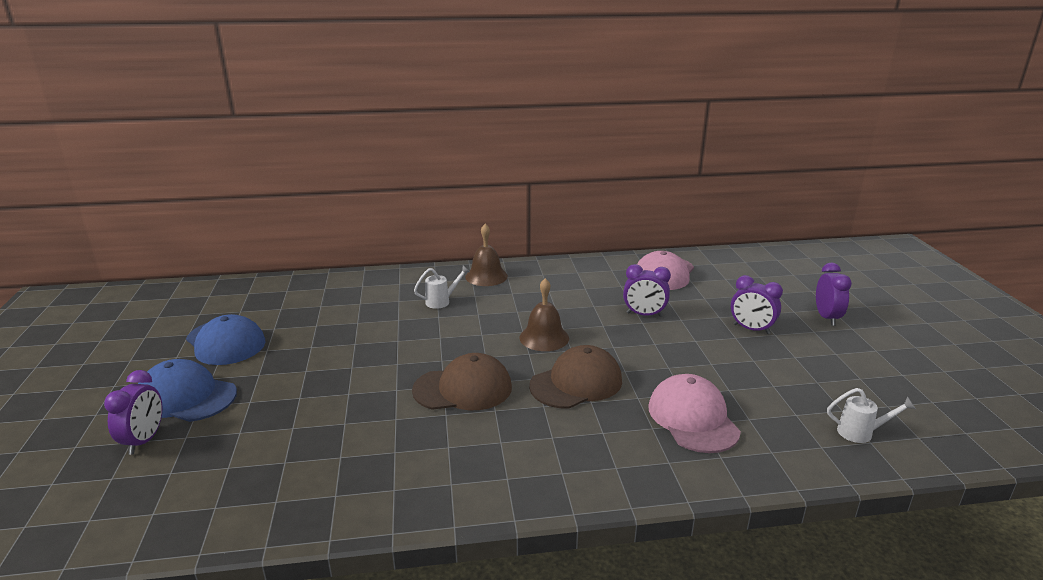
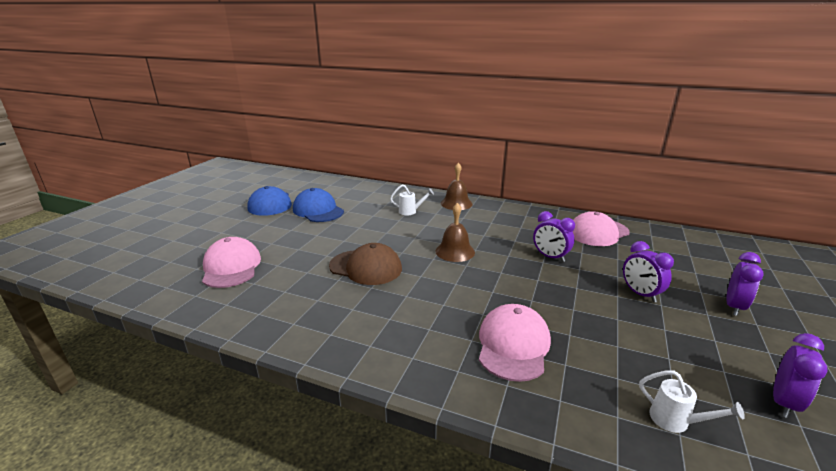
camera: 30 degrees right, 0 degrees up
purple clock [104,370,162,455] -> purple clock moved to [773,333,828,418]
blue cap [138,359,237,422] -> blue cap moved to [293,188,344,222]
brown cap [529,345,622,409] -> none
none -> pink cap [202,237,261,288]

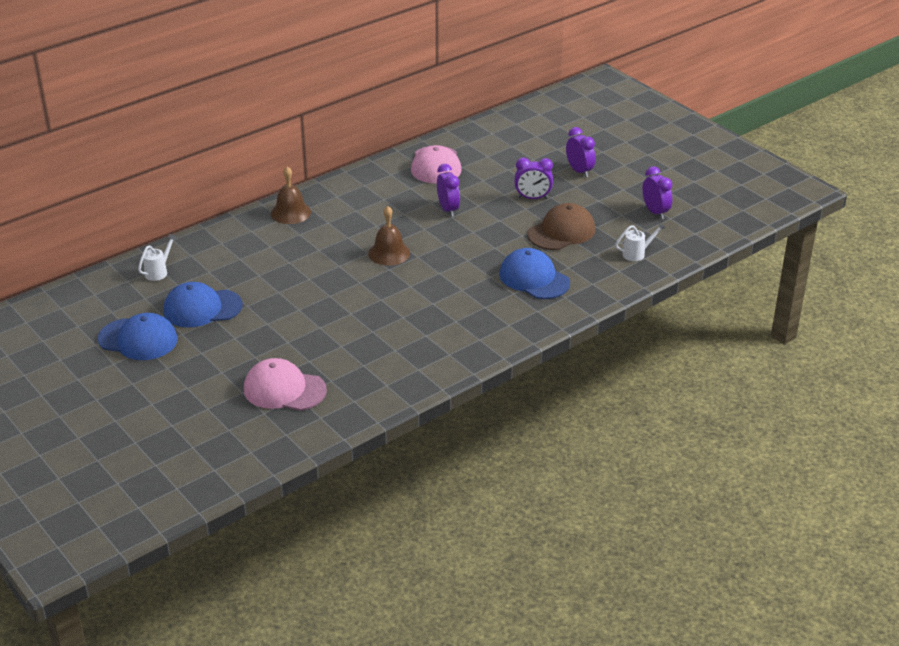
camera: 60 degrees left, 10 degrees up
brown cap [329,243,402,285] -> brown cap moved to [527,203,595,250]
white watering can [390,184,434,215] -> white watering can moved to [138,234,178,281]
pink cap [479,304,551,382] -> blue cap [499,248,570,299]
purple clock [533,211,575,262] -> purple clock turned 90 degrees counterclockwise [437,164,460,217]

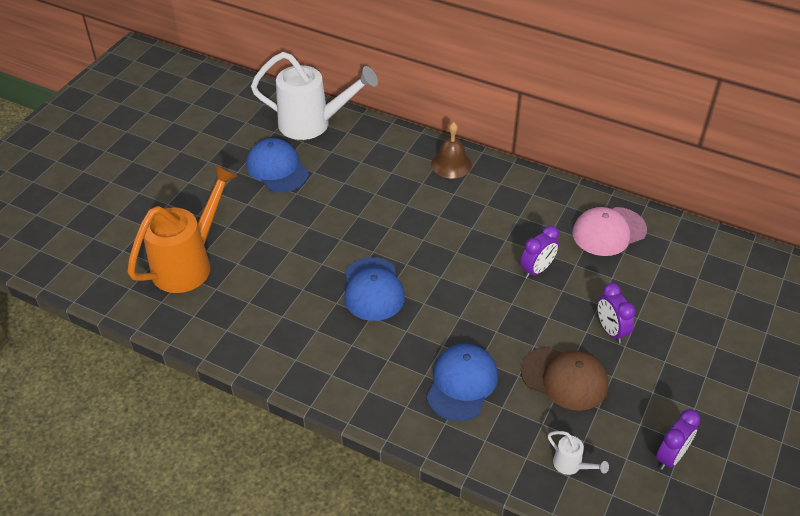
camera: 65 degrees right, 10 degrees up
blue cap [98,313,178,360] -> blue cap moved to [344,257,405,321]
white watering can [138,234,178,281] -> white watering can [251,52,378,140], size x2.47
pink cap [244,358,327,411] -> orange watering can [127,165,237,293]
brown bell [368,206,410,266] -> none
purple clock [566,127,595,177] -> none

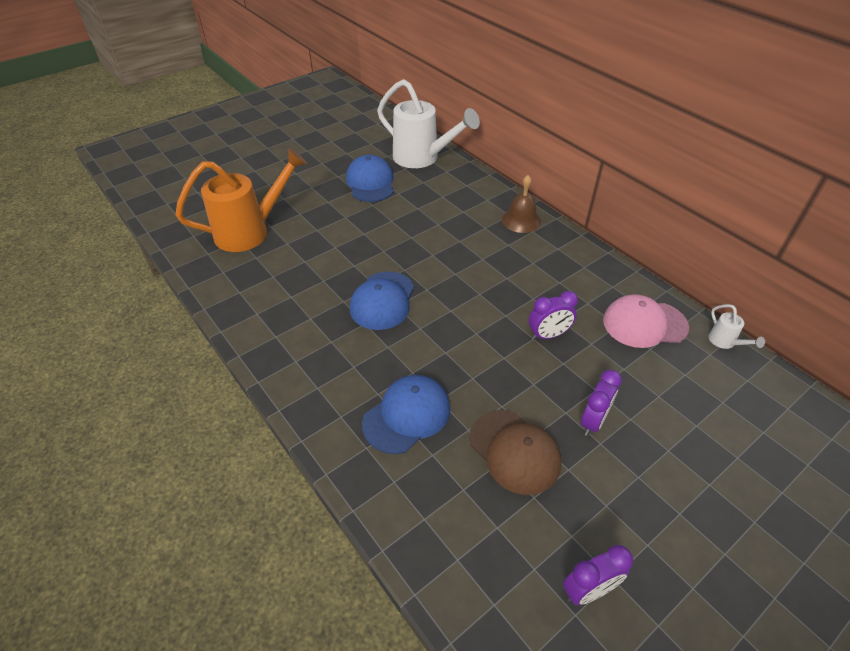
camera: 25 degrees right, 0 degrees up
white watering can [548,431,609,475] -> white watering can moved to [709,304,765,349]
purple clock [597,283,636,344] -> purple clock turned 150 degrees counterclockwise [580,370,622,436]

